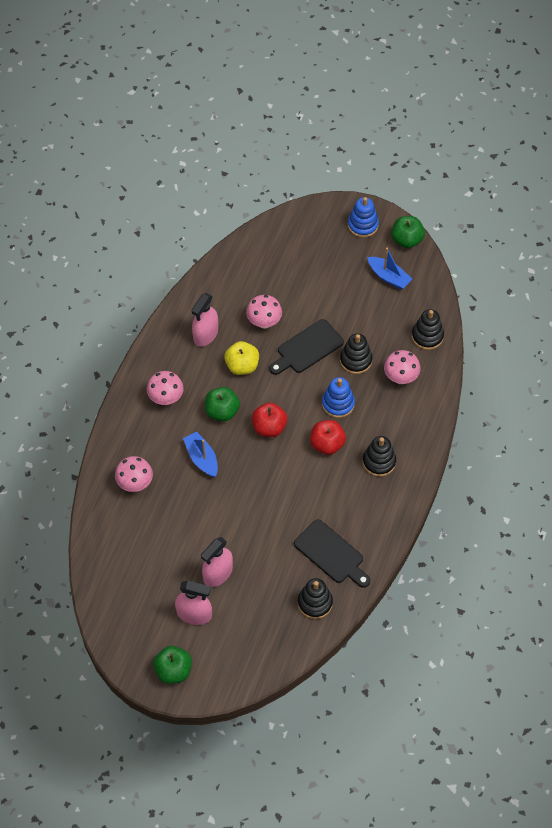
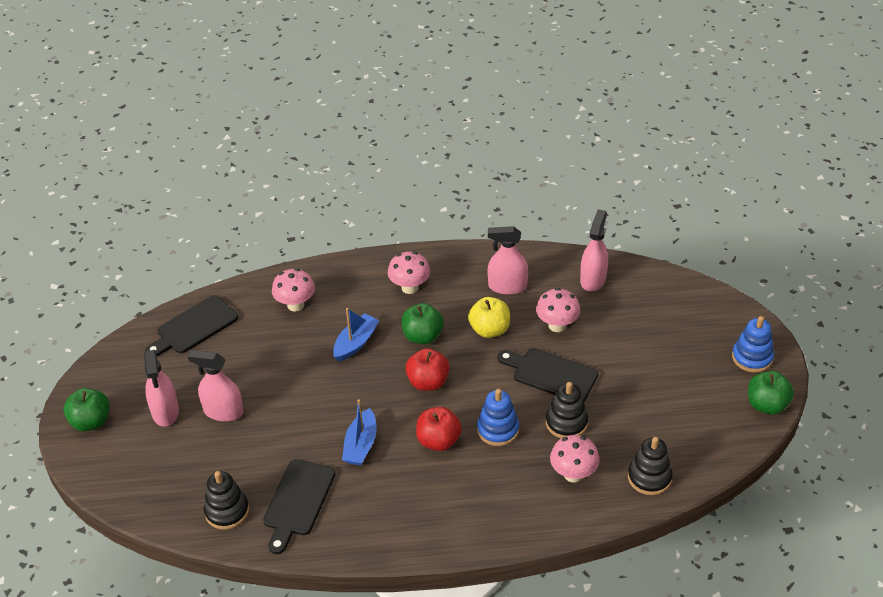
camera: 65 degrees right, 15 degrees down
black stacking toy [363,436,396,477] -> none
blue boat [367,248,412,289] -> blue boat moved to [342,399,377,465]
none -> black cutting board [145,295,238,356]
none -> pink spray bottle [580,209,608,292]

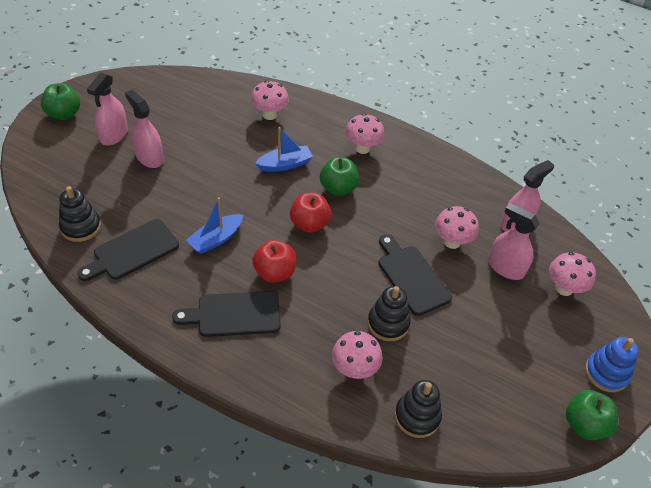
camera: 30 degrees right, 5 degrees up
black cutting board [145,295,238,356] -> black cutting board moved to [172,291,281,337]
yellow apple [468,297,510,338] -> none
blue stacking toy [477,389,519,446] -> none
pink spray bottle [488,226,528,295] -> pink spray bottle moved to [488,203,540,280]
none -> pink mushroom [549,252,596,296]

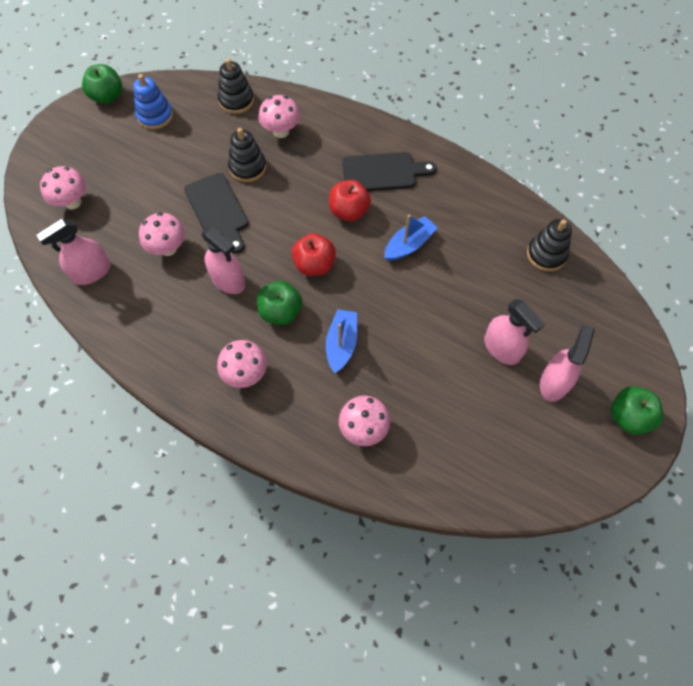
camera: 175 degrees left, 15 degrees up
black cutting board [77,219,179,281] -> none
blue boat [255,127,313,172] -> blue boat turned 120 degrees clockwise [326,309,357,373]
pink spray bottle [488,203,540,280] -> pink spray bottle moved to [201,227,245,294]
blue stacking toy [585,337,638,392] -> blue stacking toy moved to [133,74,173,130]

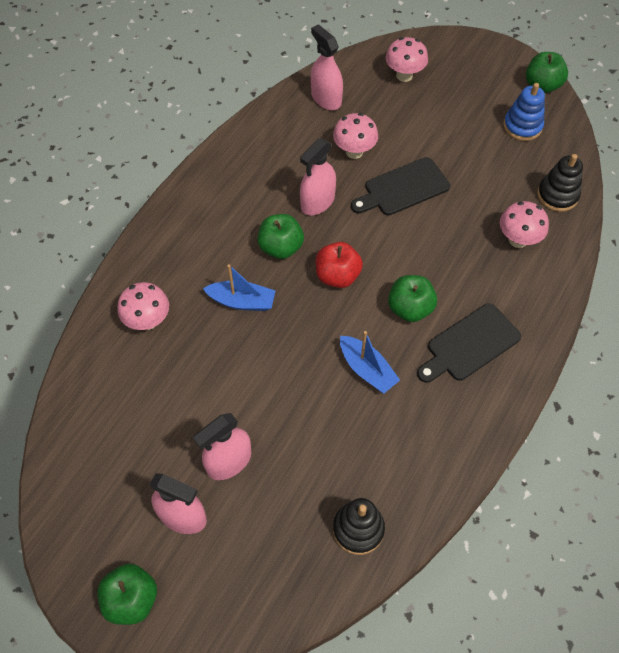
camera: 90 degrees right, 5 degrees down
pink mushroom [217,340,267,388] -> none
black stacking toy [228,128,266,182] -> none
red apple [329,180,371,221] -> green apple [388,275,437,322]
black cutting board [342,152,437,191] -> black cutting board turned 60 degrees clockwise [417,303,521,383]

